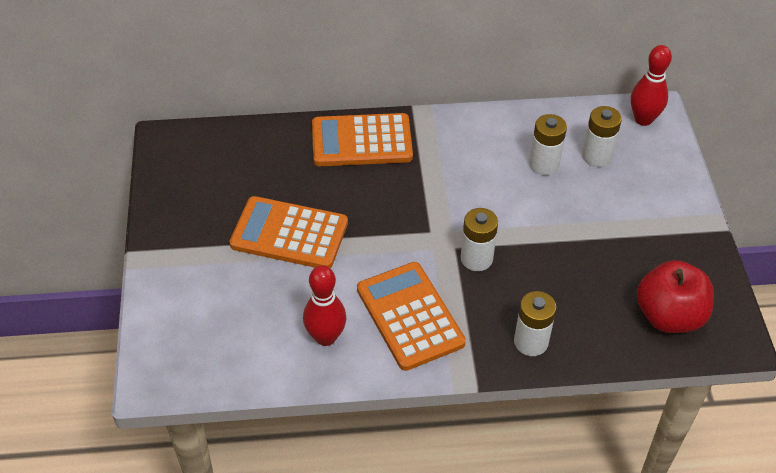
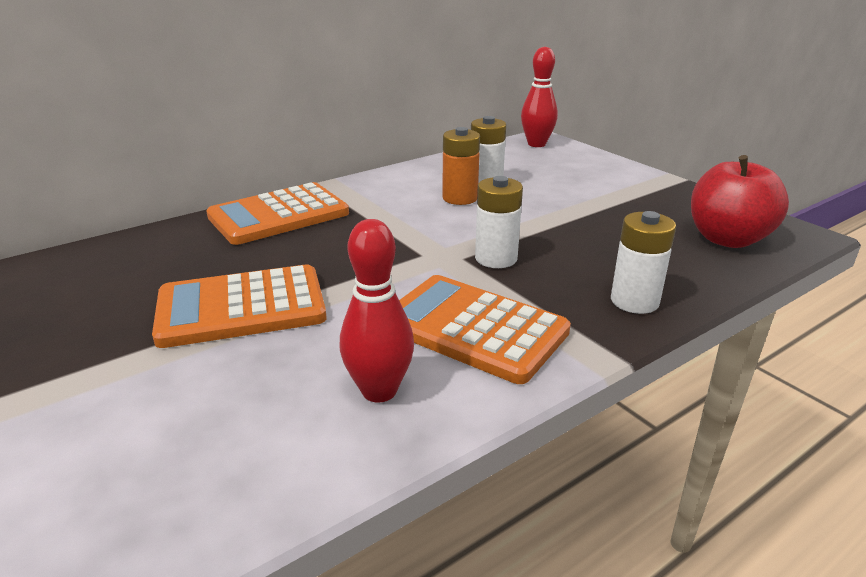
camera: 30 degrees left, 20 degrees down
white battery [582,106,622,167] -> none
none -> orange battery [442,127,480,205]

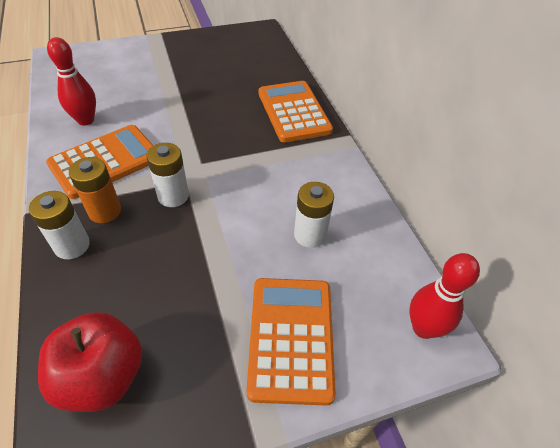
camera: 105 degrees right, 20 degrees up
orange calculator [152,264,327,348] -> orange calculator moved to [246,278,336,406]
orange battery [442,127,480,205] -> orange battery moved to [69,157,121,223]

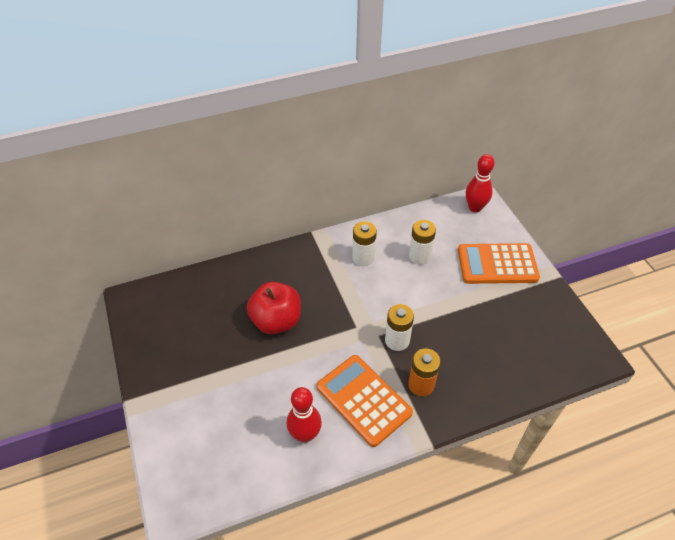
camera: 90 degrees left, 0 degrees up
white battery [29,191,90,259] -> white battery moved to [352,221,377,266]
red apple [38,312,142,412] -> red apple moved to [247,282,301,334]
orange calculator [259,81,333,143] -> none

